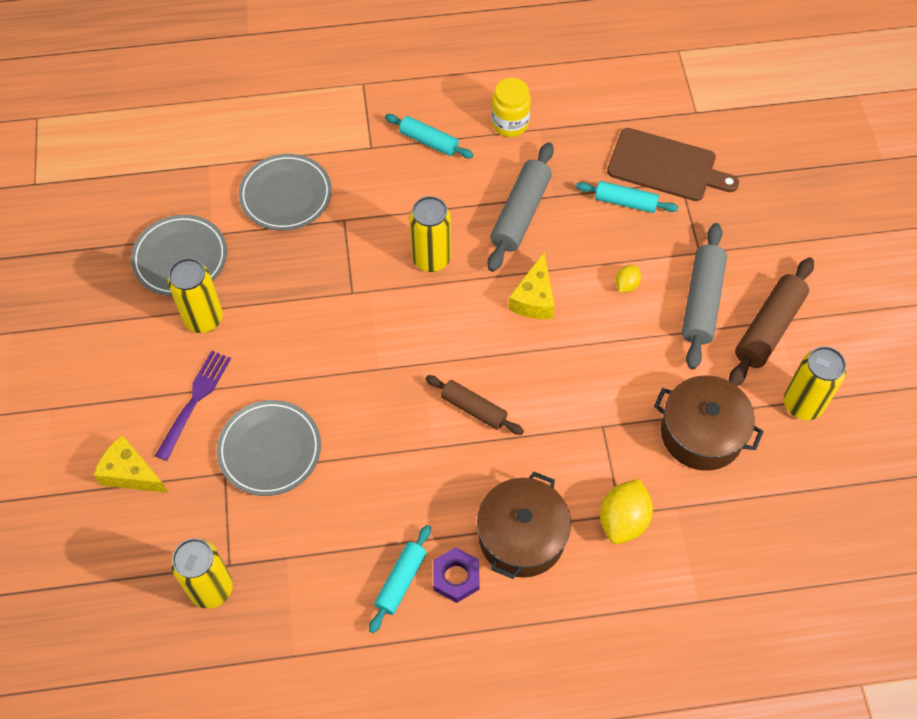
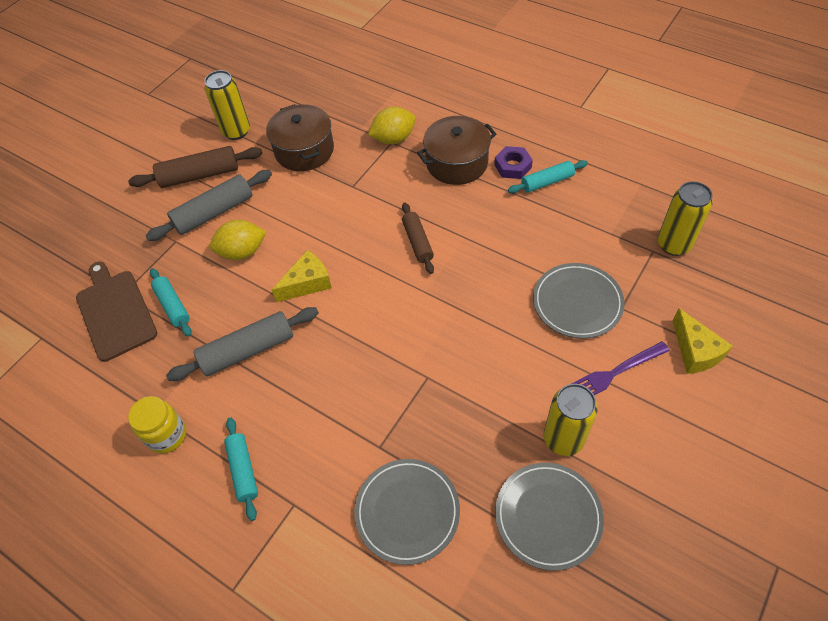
camera: 135 degrees left, 5 degrees down
yellow can [409,196,451,272] -> none
yellow lemon [615,265,641,292] -> yellow lemon [210,220,266,260], size x1.87

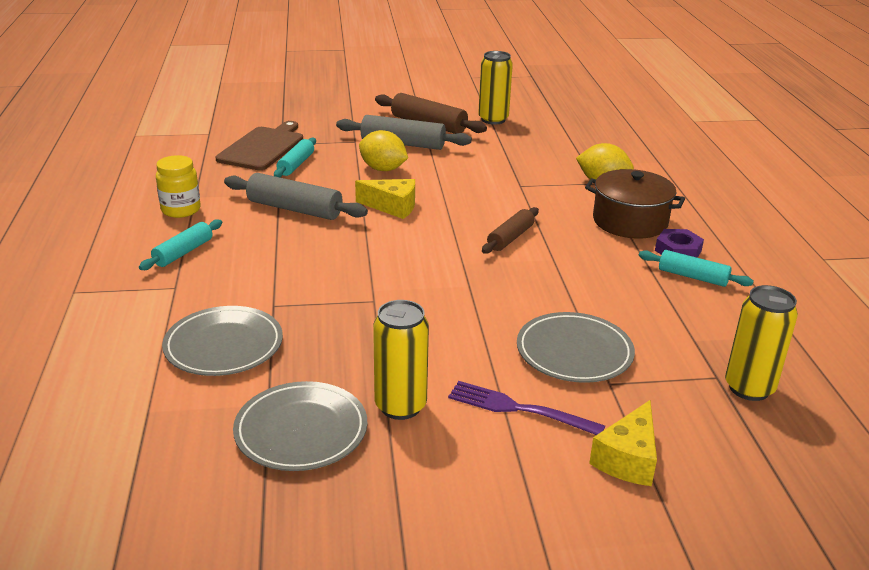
camera: 45 degrees right, 25 degrees down
brown pot [266,104,334,171] -> none

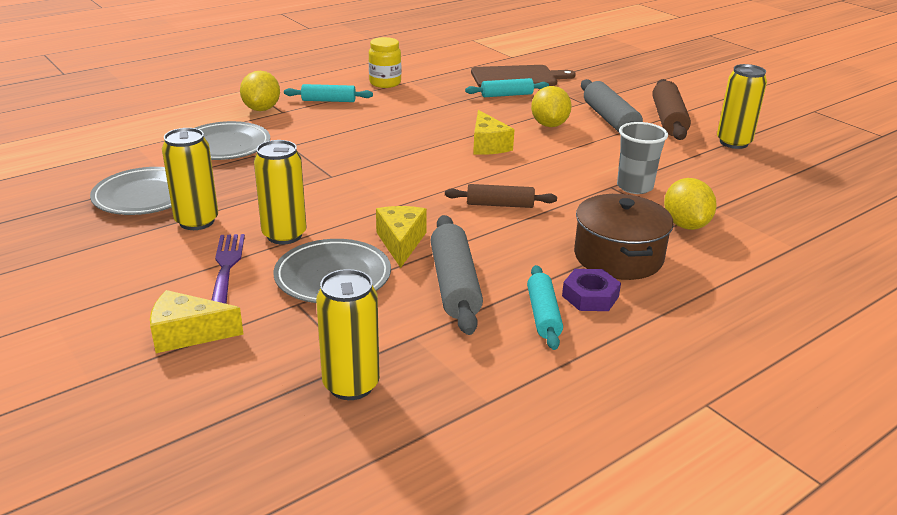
camera: 60 degrees right, 0 degrees up
grey rolling pin [224,173,368,220] -> grey rolling pin moved to [431,215,483,335]
none -> yellow lemon [240,71,280,111]
none -> yellow can [254,140,306,245]
none -> yellow cheese [376,206,427,268]
none -> grey cup [617,122,668,194]

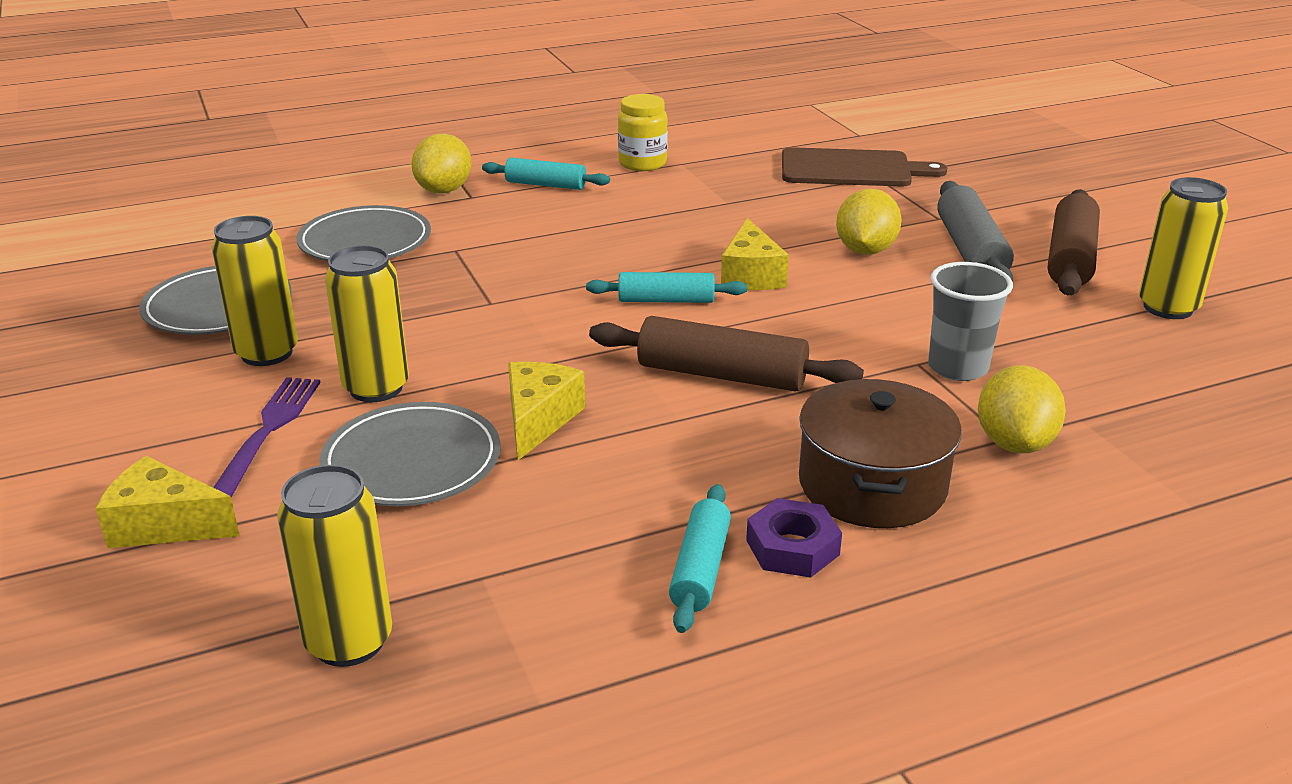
camera: 15 degrees right, 0 degrees up
grey rolling pin [431,215,483,335] -> none
brown rolling pin [445,184,557,208] -> brown rolling pin [589,316,864,392], size x1.57
turquoise rolling pin [465,78,549,97] -> turquoise rolling pin moved to [586,272,747,303]

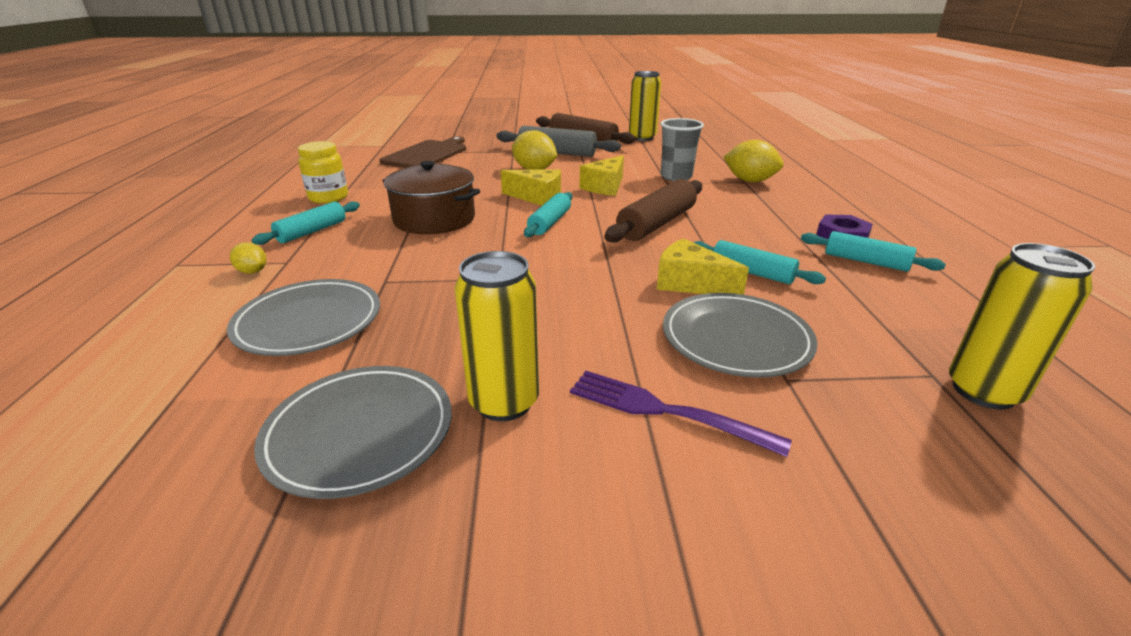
camera: 70 degrees left, 0 degrees up
yellow cheese [95,456,240,548] -> yellow cheese moved to [580,155,624,196]
yellow can [325,245,409,402] -> none
yellow lemon [411,134,472,193] -> yellow lemon [230,242,267,274], size x0.54
brown pot [799,379,962,528] -> brown pot moved to [383,161,480,234]
none -> turquoise rolling pin [693,240,826,284]

